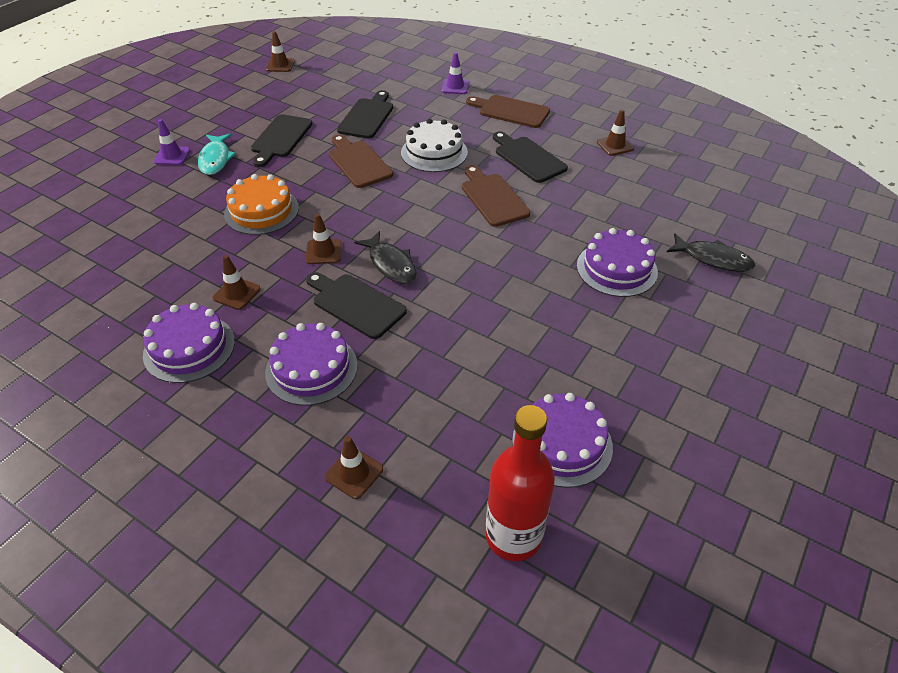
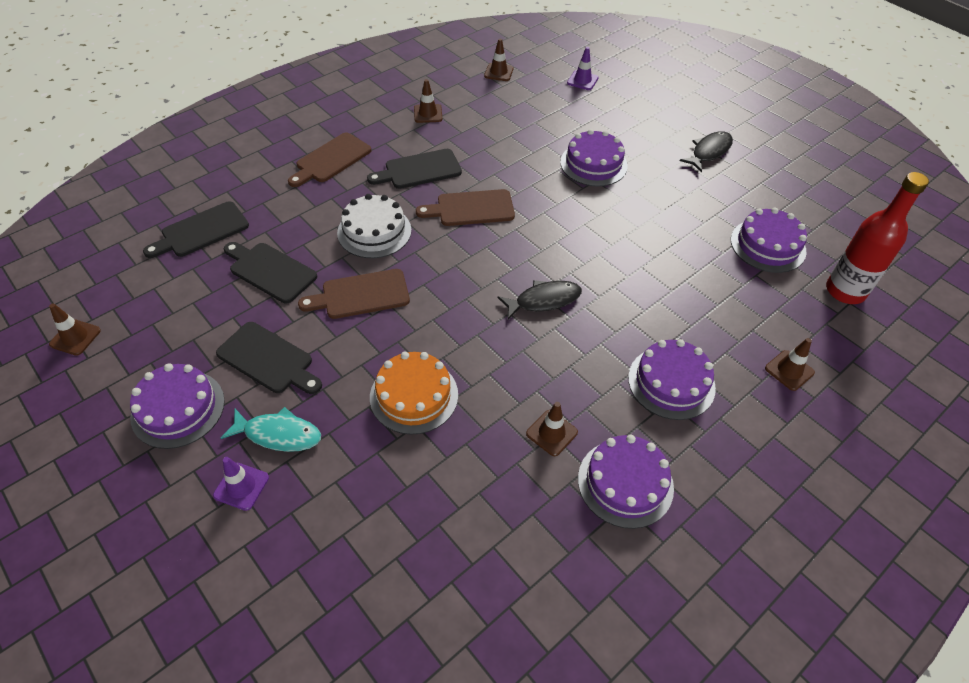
camera: 75 degrees left, 5 degrees up
brown traffic cone [306,214,342,264] -> brown traffic cone moved to [484,39,513,81]
black cutting board [306,272,407,339] -> black cutting board moved to [143,201,249,258]
purple traffic cone [441,52,469,94] -> purple traffic cone moved to [567,47,598,90]
black fish [667,233,755,271] -> black fish moved to [680,131,733,173]
none -> purple cake [130,363,225,449]

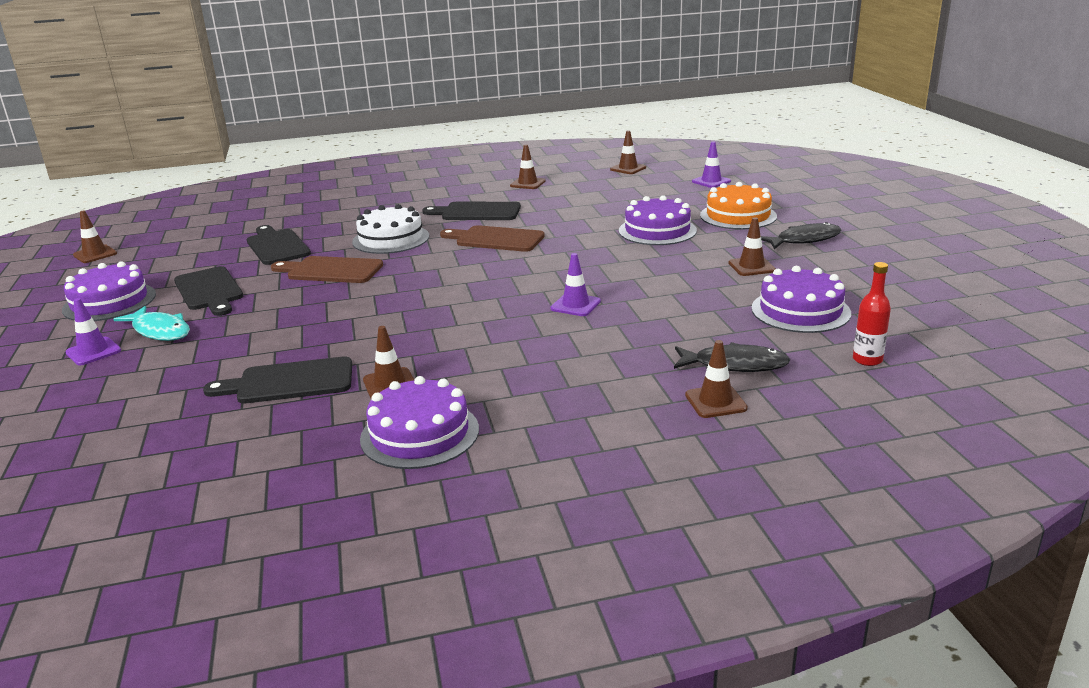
camera: 30 degrees right, 25 degrees down
black cutting board [143,201,249,258] -> black cutting board moved to [203,356,352,404]
brown cutting board [288,133,372,187] -> none
orange cake [370,352,458,435] -> orange cake moved to [700,182,777,230]
black fish [497,280,582,320] -> black fish moved to [674,342,791,372]
purple cake [628,339,716,420] -> none
red bottle [826,172,929,304] -> red bottle [853,262,891,366], size x0.52
none -> purple traffic cone [551,253,601,316]
none -> brown traffic cone [728,217,776,276]

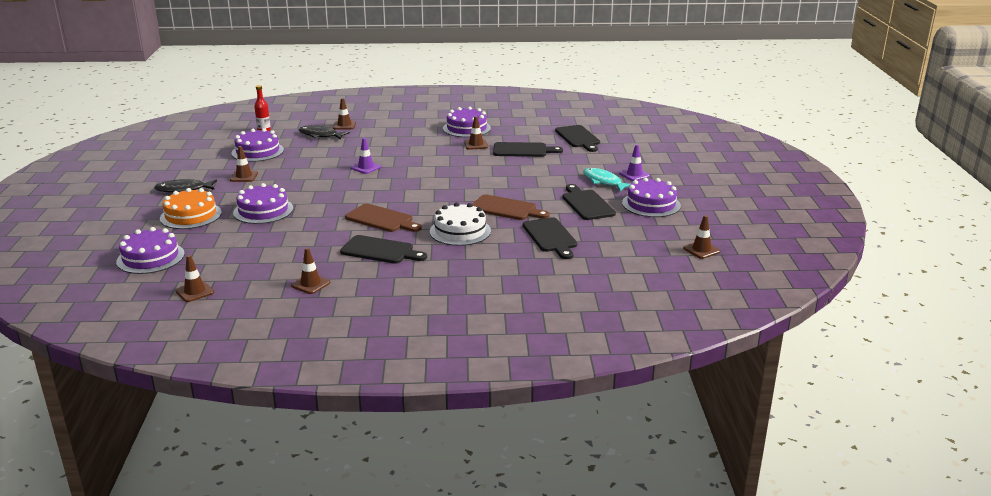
camera: 170 degrees left, 0 degrees up
purple traffic cone [692,141,731,188] -> purple cake [116,227,185,274]
none -> black cutting board [555,125,600,152]

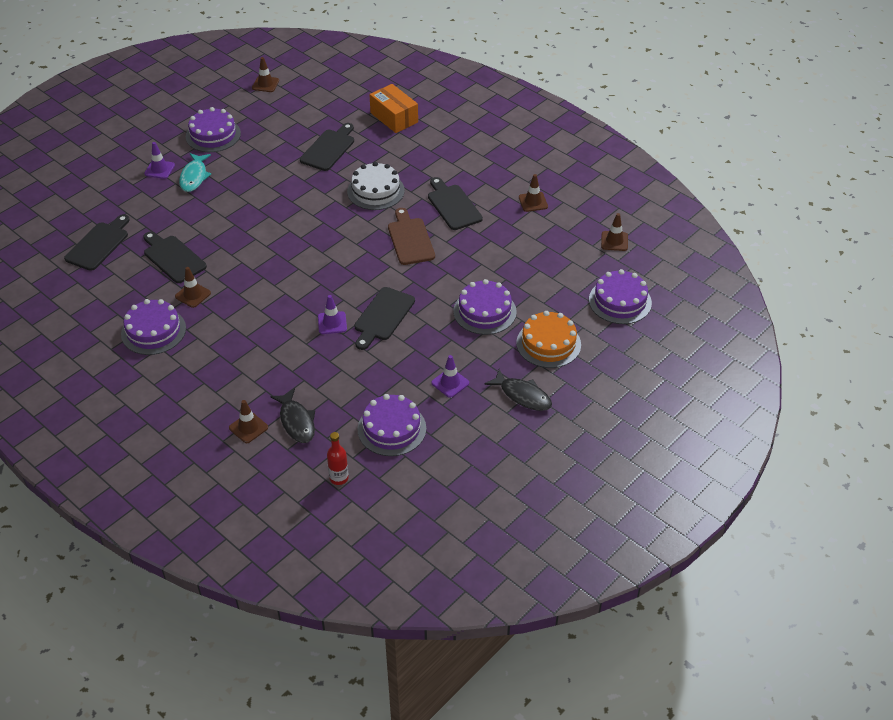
camera: 135 degrees left, 20 degrees up
brown traffic cone [230,146,258,182] -> purple traffic cone [431,355,469,398]
brown cutting board [472,194,550,220] -> none
black cutting board [562,184,616,220] -> black cutting board moved to [354,287,415,350]
none -> orange box [369,84,418,133]

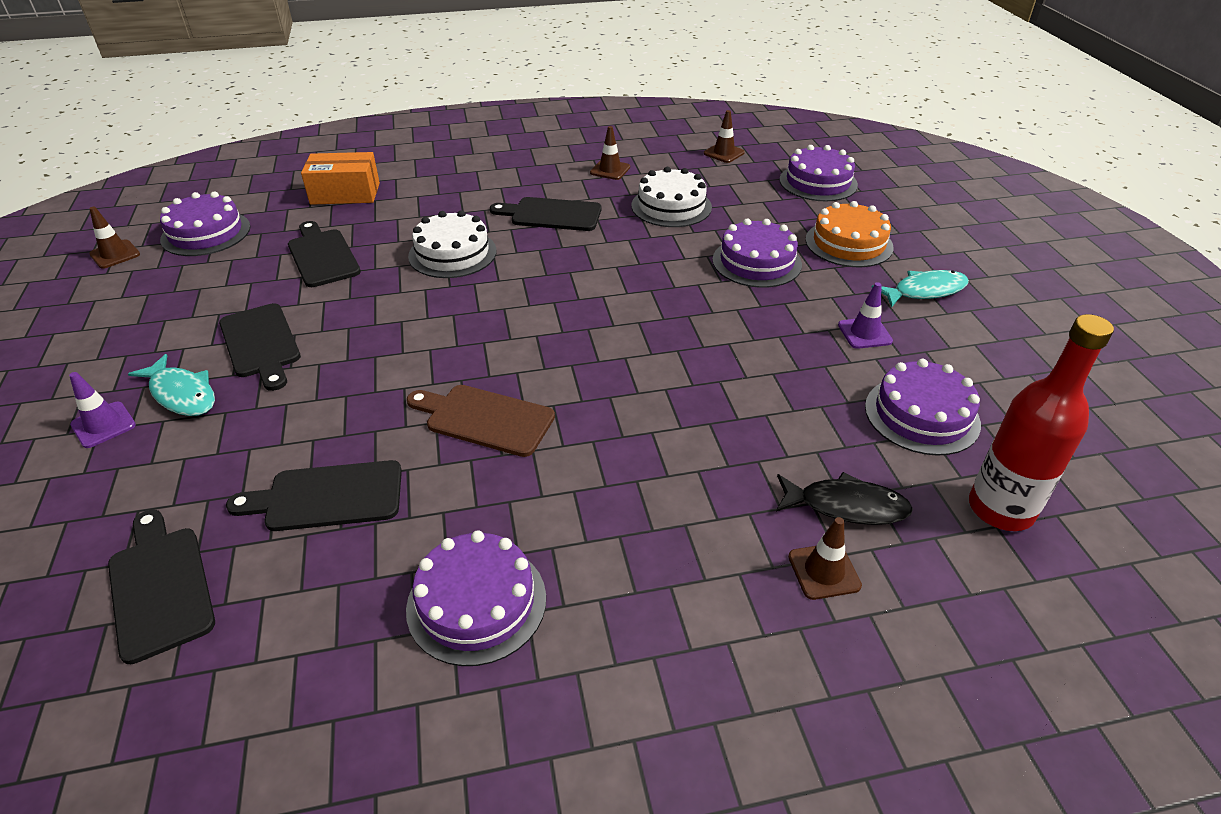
camera: 55 degrees left, 5 degrees down
brown traffic cone [175,267,211,308] -> none
purple cake [186,107,241,152] -> purple cake moved to [160,192,251,256]
purple traffic cone [318,295,347,334] -> none
red bottle [327,432,349,485] -> red bottle [969,314,1114,531], size x1.91
black cutting board [354,287,415,350] -> black cutting board moved to [219,303,301,391]
brown cutting board [388,208,435,265] -> brown cutting board moved to [407,385,555,457]
black fish [484,369,552,411] -> turquoise fish [871,270,969,308]
none -> white cake [631,167,712,227]

